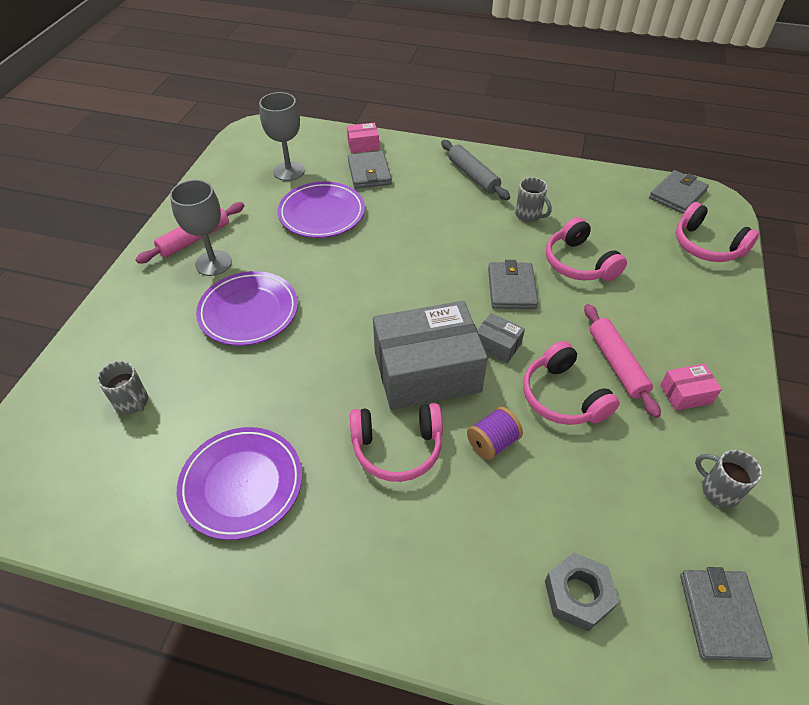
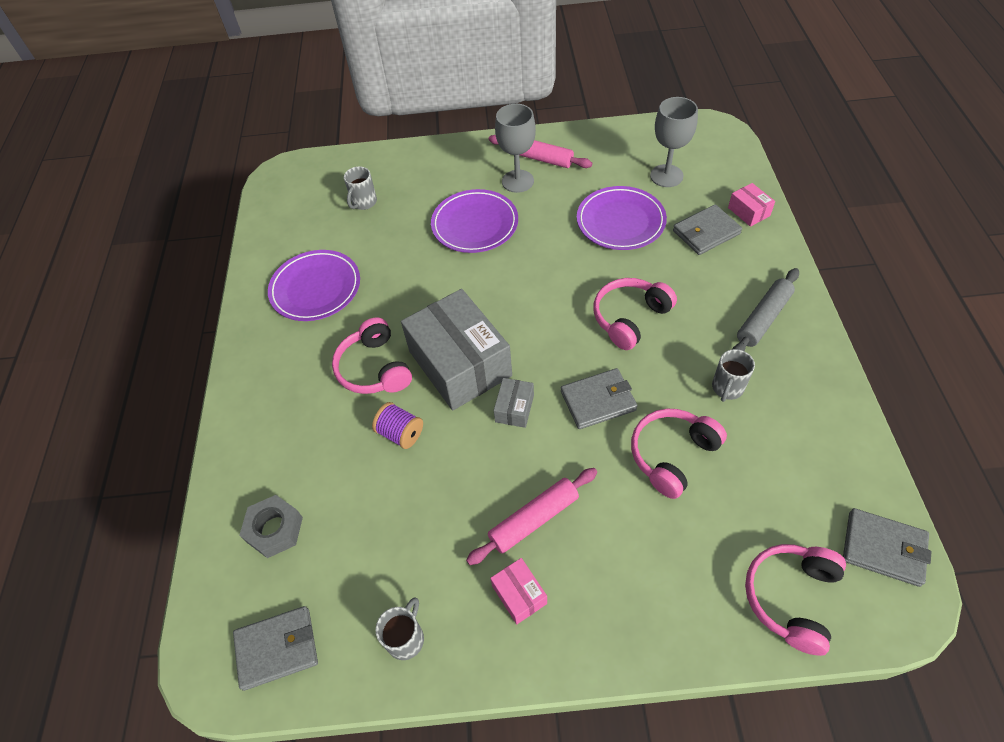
camera: 75 degrees right, 5 degrees up
pink headphones [523,341,620,425] -> pink headphones moved to [593,278,677,350]

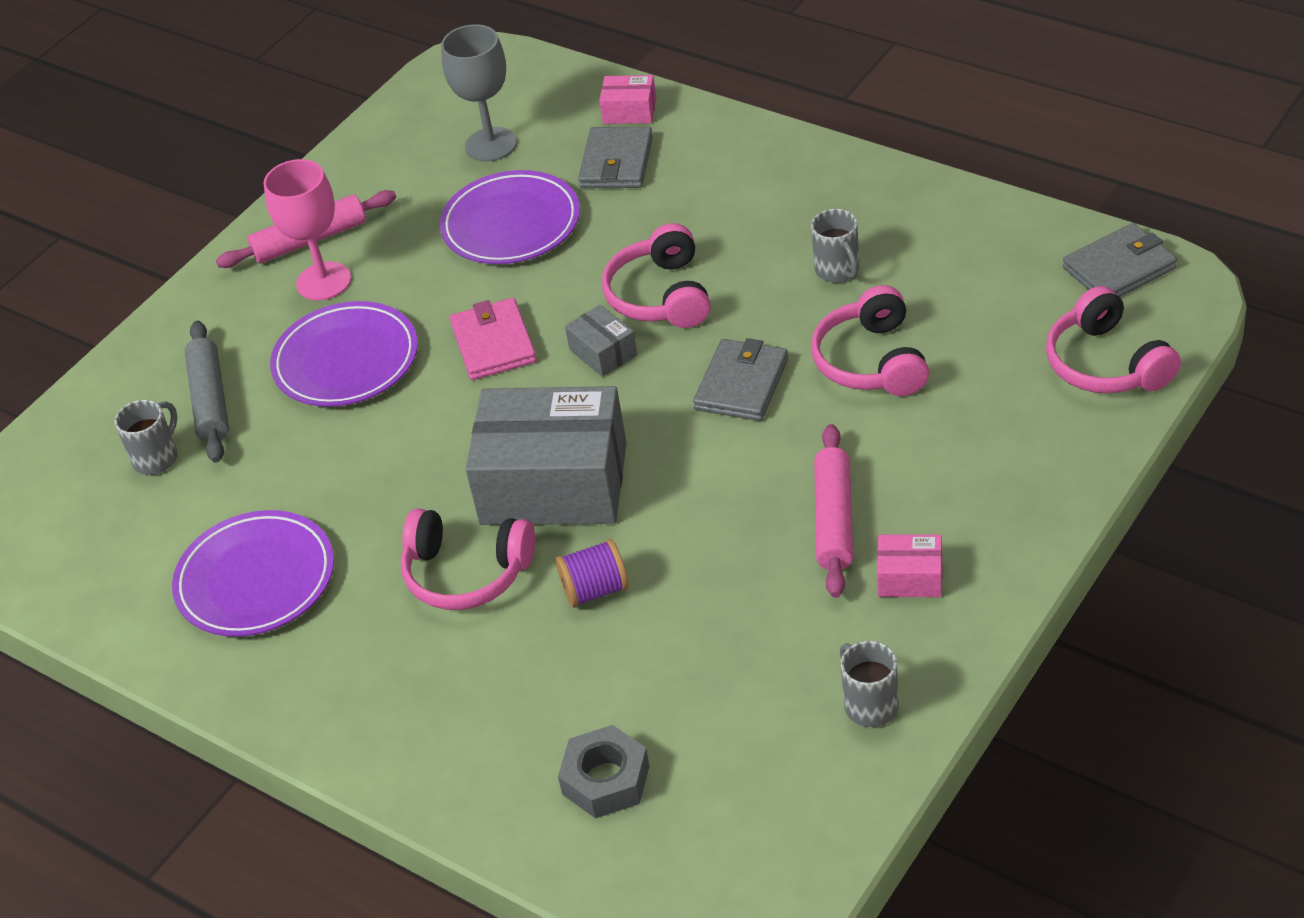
camera: 50 degrees left, 10 degrees down
grey wallet [233,606,318,691] -> none
grey mug [344,166,377,210] -> grey mug turned 120 degrees counterclockwise [114,400,178,475]
grey box [494,378,534,428] -> grey box moved to [565,305,637,377]
grey goblet [495,104,536,193] -> pink goblet [264,159,351,301]
grey rolling pin [732,268,799,351] -> grey rolling pin moved to [185,321,229,463]
none -> pink wallet [450,298,537,380]

